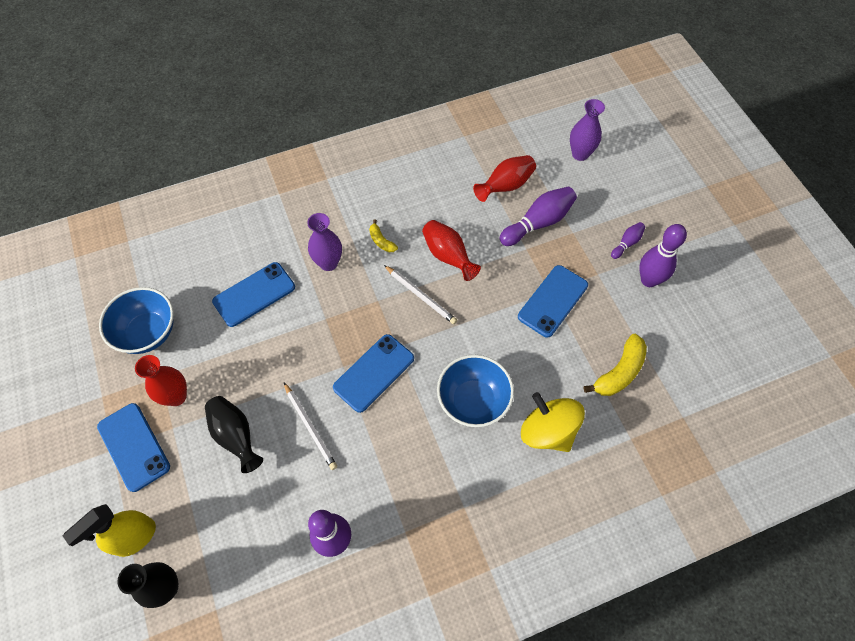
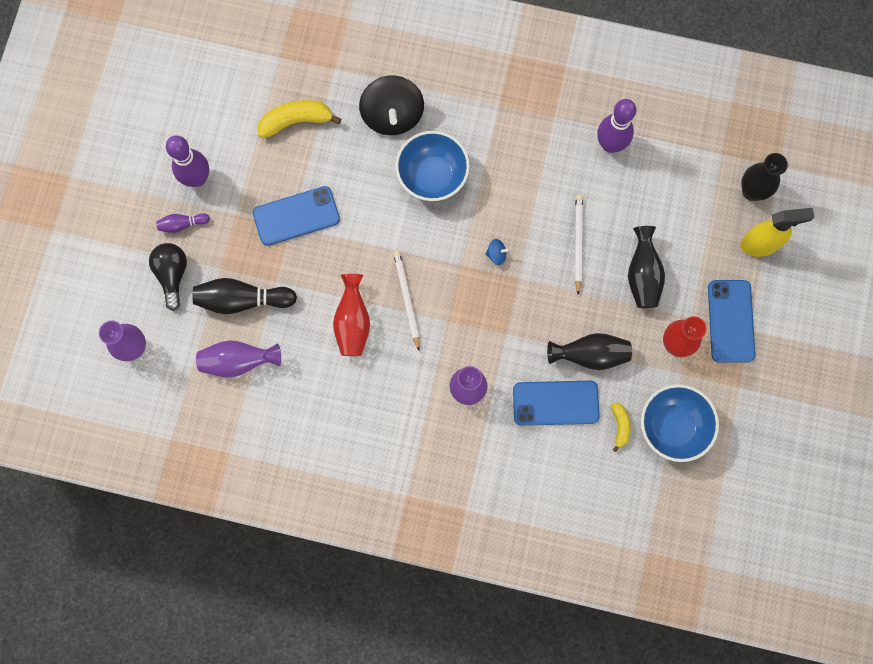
camera: 145 degrees left, 15 degrees up
blue phone [333,334,414,413] -> blue spinning top [486,239,510,265]
yellow banana [369,219,398,252] -> yellow banana moved to [612,403,631,452]
red vase [473,155,536,202] -> purple vase [196,340,281,378]
purple bowling pin [500,186,577,246] -> black bowling pin [193,278,297,314]
yellow spinning top [521,392,585,452] -> black spinning top [359,75,424,135]
none -> black light bulb [149,243,187,311]
none -> black vase [547,333,632,370]

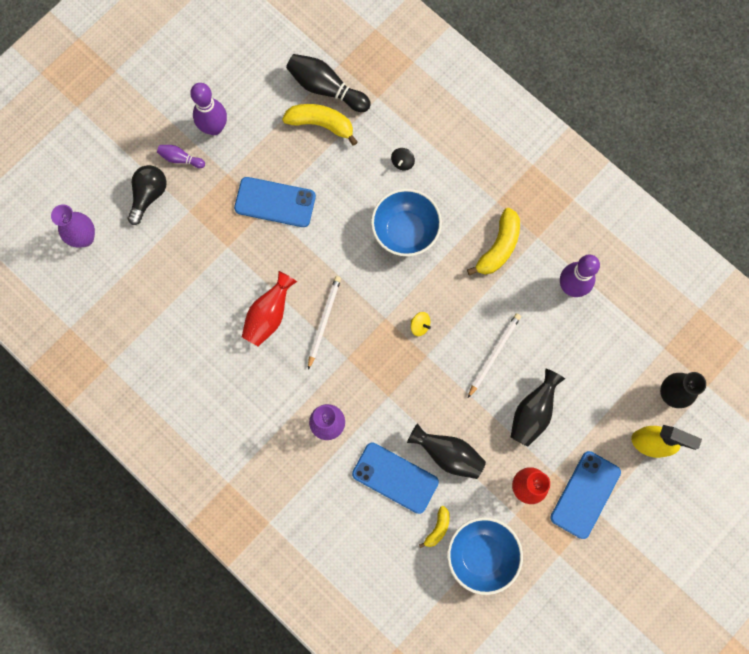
camera: 30 degrees right, 0 degrees up
black bowling pin [193,278,297,314] -> black bowling pin moved to [286,54,371,112]
purple vase [196,340,281,378] -> none
black spinning top [359,75,424,135] -> black spinning top [391,148,415,171], size x0.41
blue spinning top [486,239,510,265] -> yellow spinning top [411,312,431,336]
none -> yellow banana [467,208,520,276]

